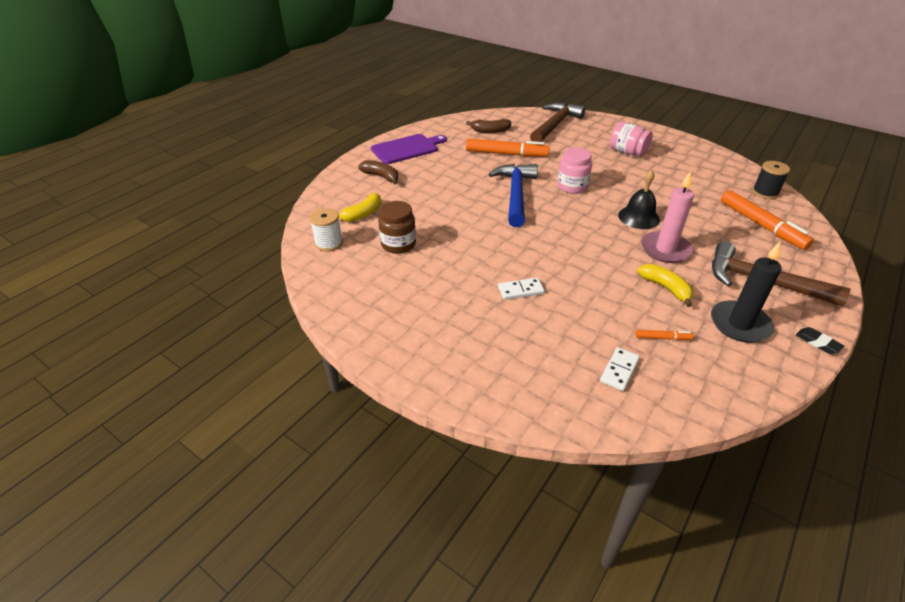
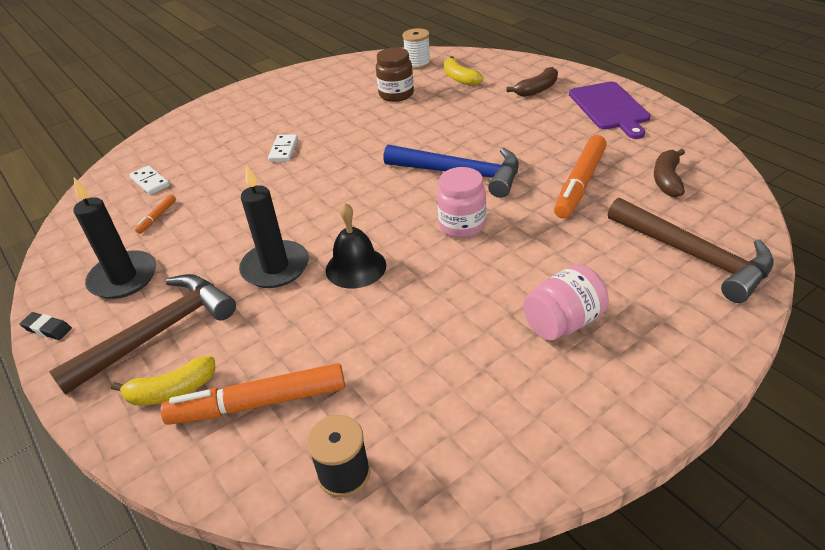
camera: 110 degrees right, 0 degrees up
yellow banana [637,264,693,307] -> yellow banana moved to [111,356,215,405]
pink candle [641,171,694,263] -> black candle [239,165,309,288]
black eraser [796,327,844,354] -> black eraser turned 45 degrees clockwise [20,312,72,340]

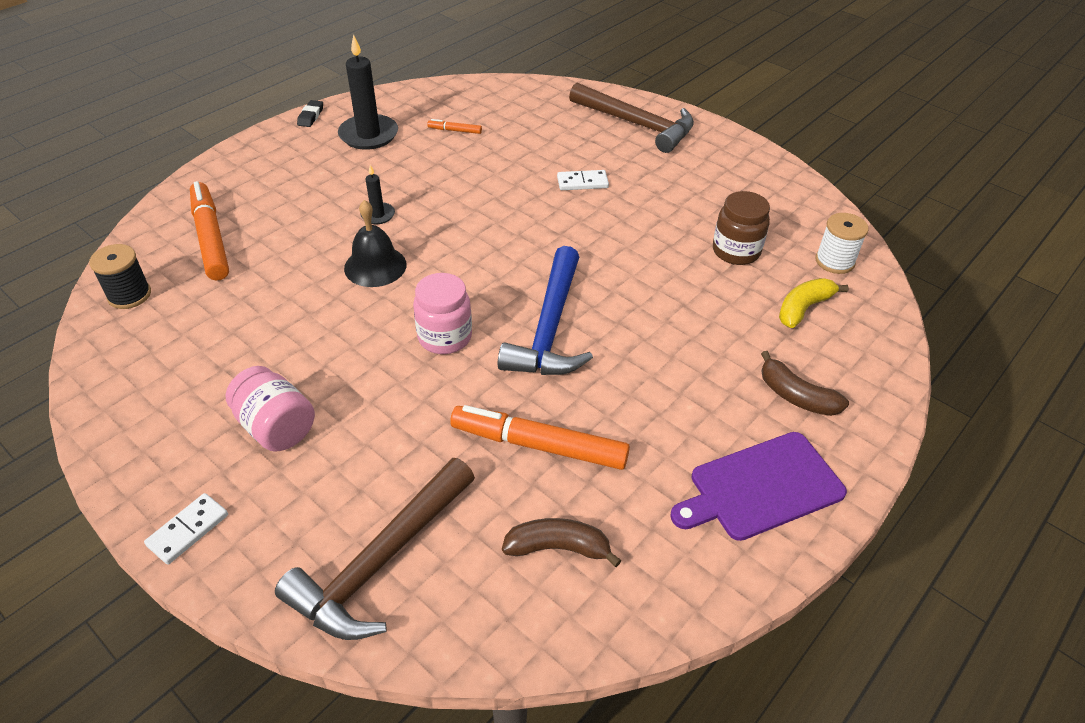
camera: 75 degrees right, 5 degrees up
brown hammer [49,274,236,395] -> brown hammer moved to [569,83,694,153]
yellow banana [111,356,215,405] -> none
white domino [129,165,170,195] -> white domino moved to [144,493,228,565]
black candle [239,165,309,288] -> black candle [360,165,395,224], size x0.51

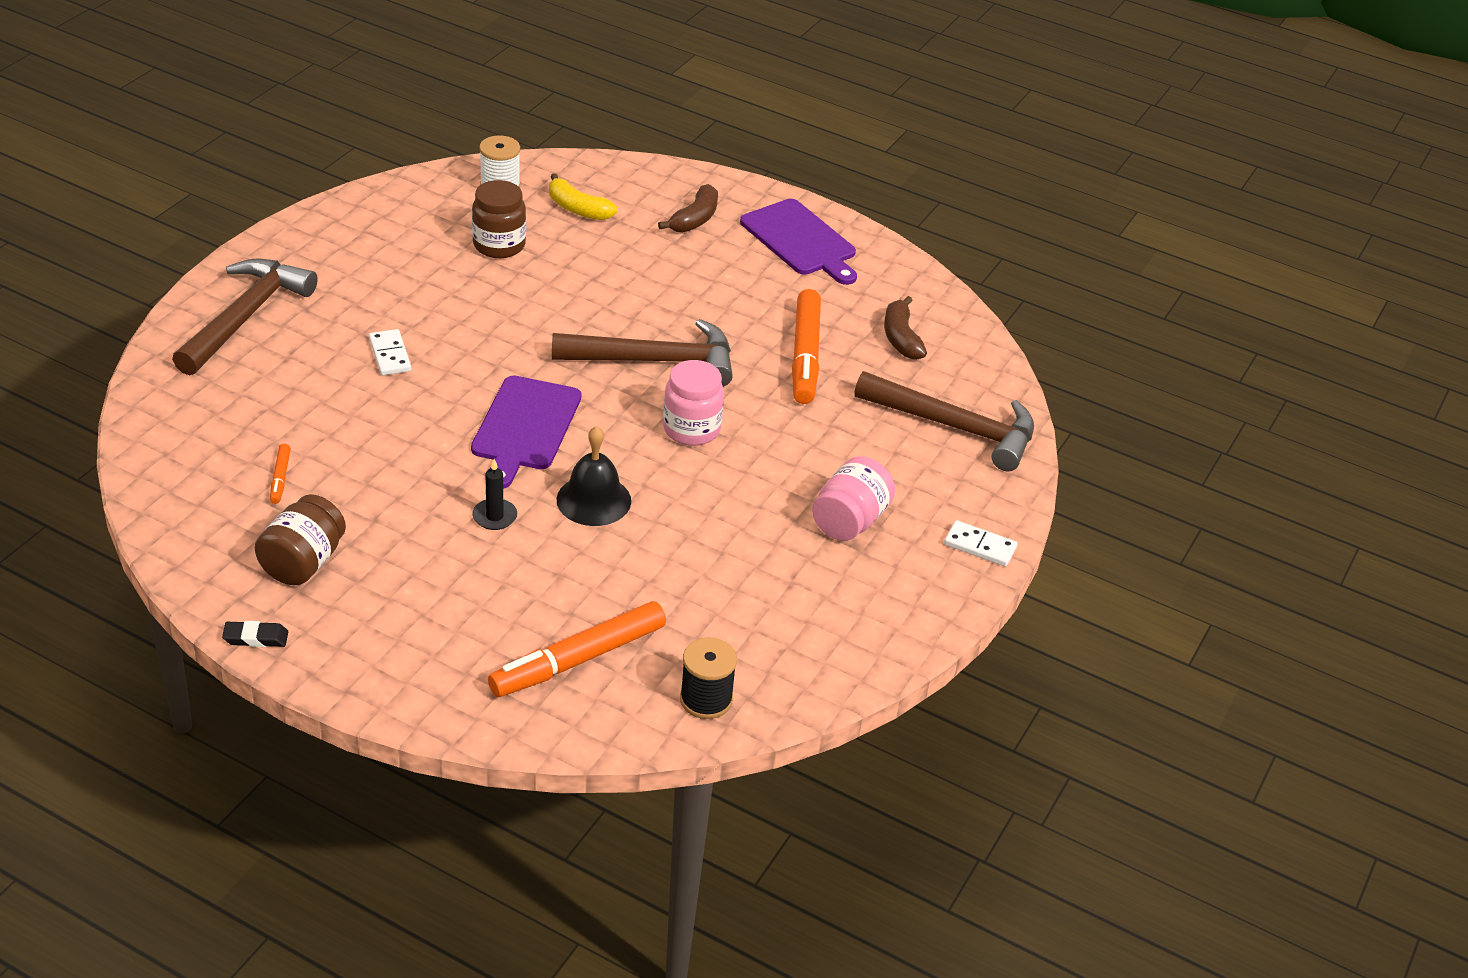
camera: 105 degrees left, 5 degrees down
black candle [338,34,398,150] -> brown jar [255,494,346,585]
blue hammer [498,246,593,375] -> brown hammer [552,319,733,387]
none -> purple cutting board [471,375,581,489]

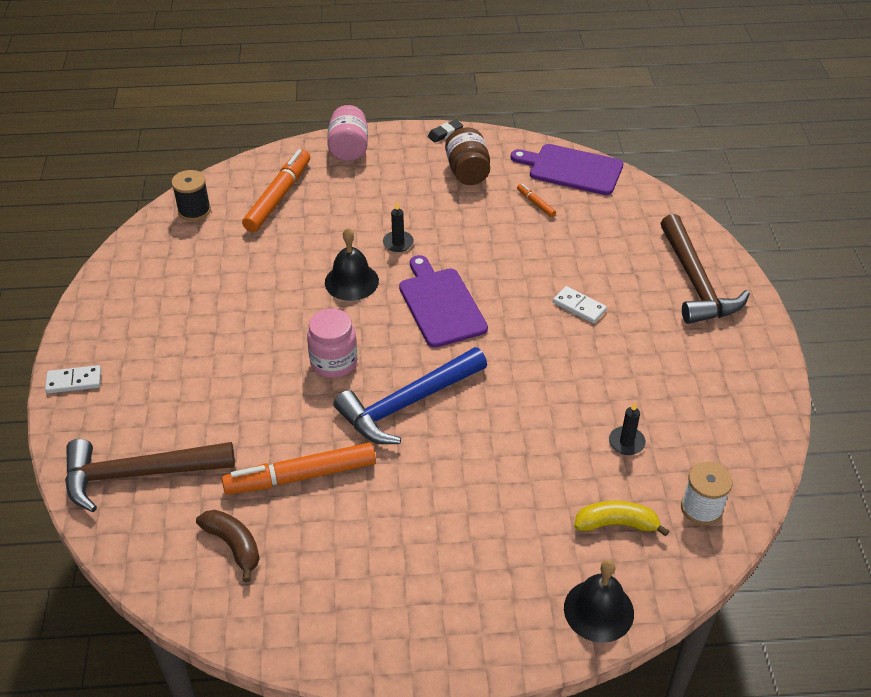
camera: 150 degrees right, 5 degrees up
brown jar [472,180,526,258] -> black candle [609,402,646,455]
brown hammer [552,319,733,387] -> blue hammer [334,347,487,444]
brown banana [658,184,718,233] -> none
purple cutting board [740,199,857,285] -> purple cutting board moved to [510,144,623,195]
orange marker [792,289,821,404] -> orange marker turned 75 degrees counterclockwise [222,443,376,494]
pink jar [812,456,895,541] -> pink jar moved to [327,105,368,161]
none -> black bell [564,560,634,643]

